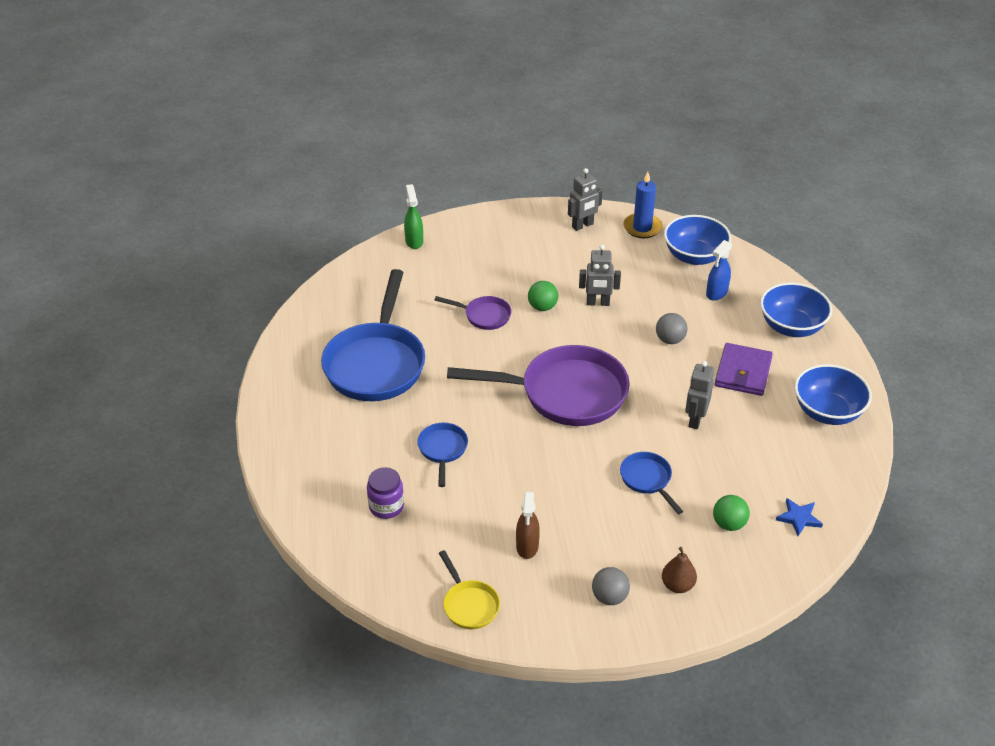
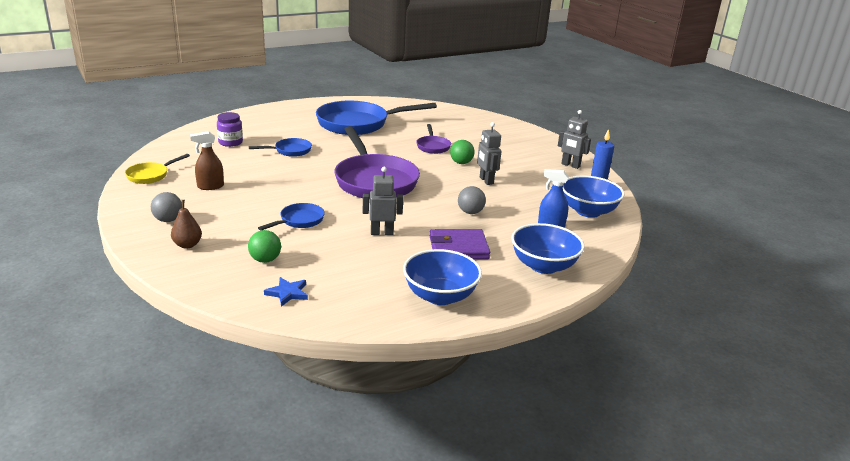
camera: 65 degrees right, 15 degrees down
green spray bottle [404,184,423,249] -> none

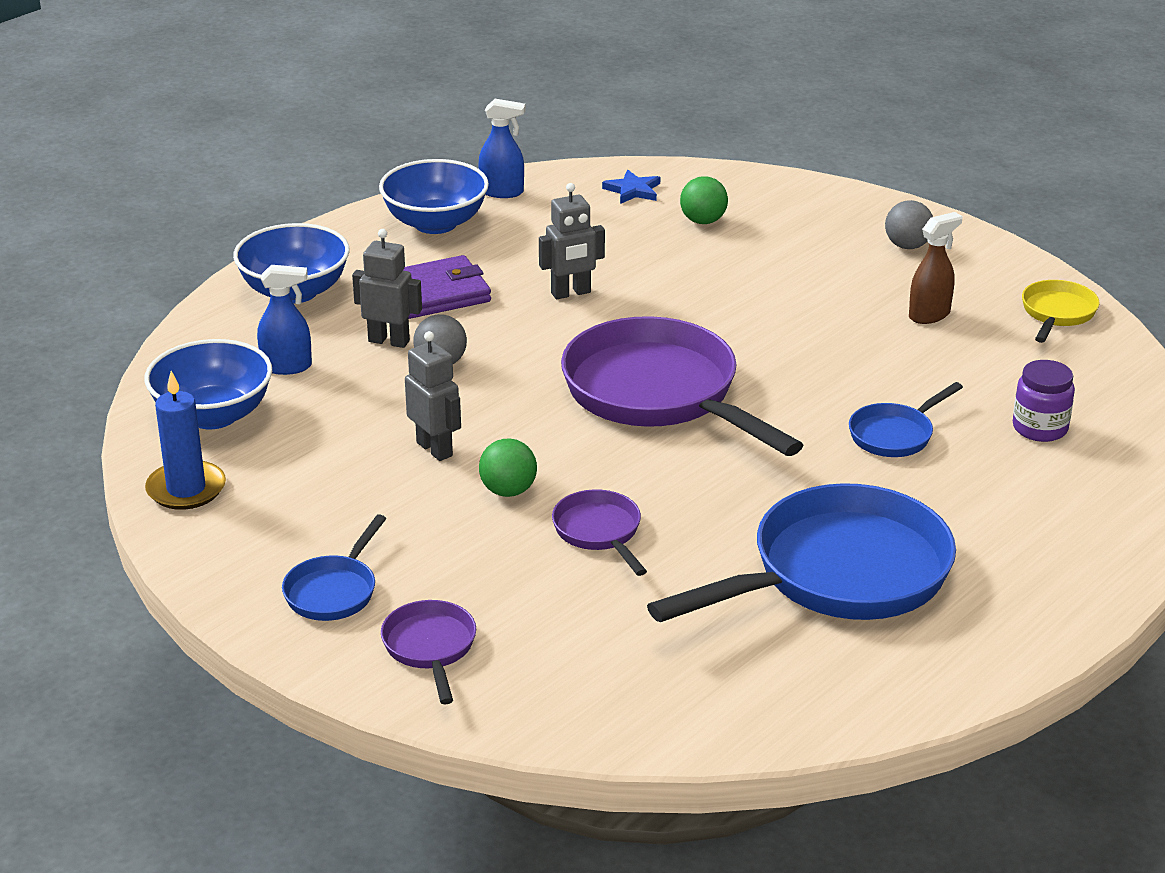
camera: 165 degrees right, 5 degrees up
brown pear [171,200,202,248] -> none
blue pan [258,203,325,231] -> blue pan moved to [282,514,387,621]
grey robot [558,110,591,169] -> grey robot moved to [352,229,422,348]
none -> purple pan [381,600,476,704]
none -> blue spray bottle [478,99,525,198]

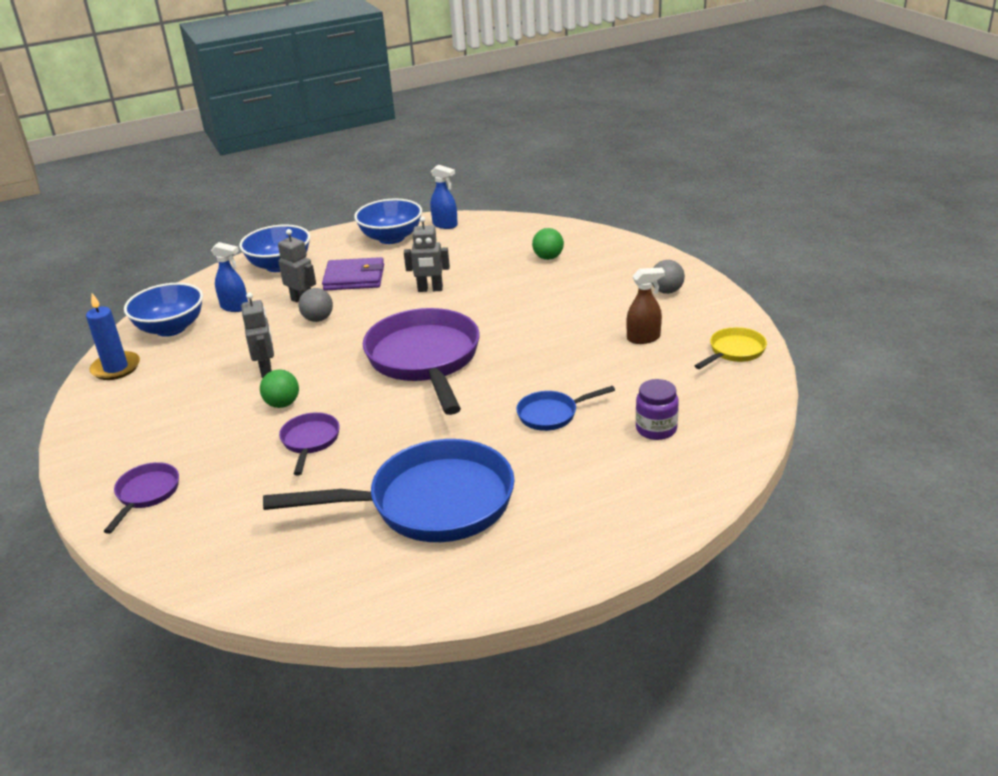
camera: 25 degrees right, 0 degrees up
blue pan [282,514,387,621] -> none
blue star [602,170,660,204] -> none

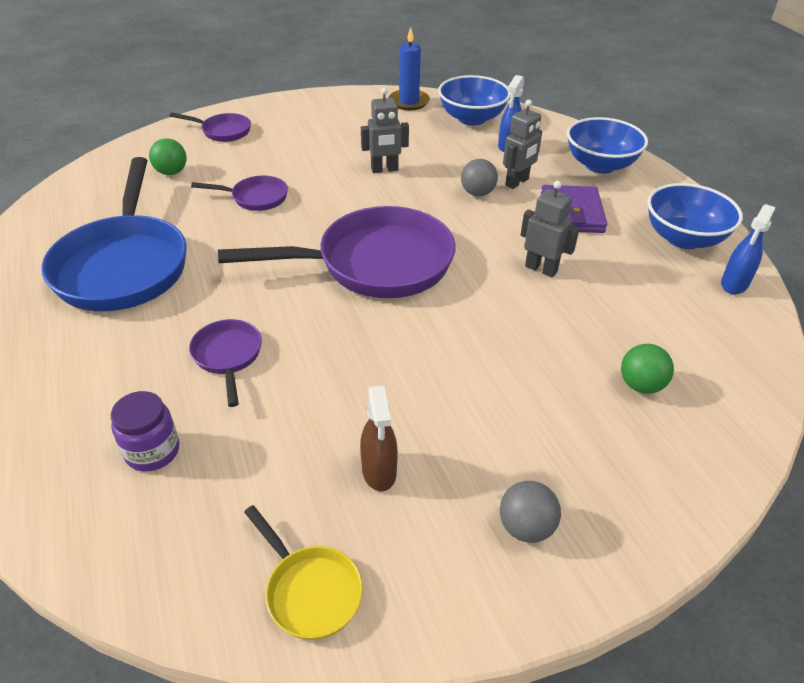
camera: 90 degrees right, 10 degrees up
green ball [260,369,299,408] -> green ball moved to [149,138,187,175]
grey robot [404,216,450,292] -> grey robot turned 120 degrees clockwise [521,181,579,277]
blue pan [516,386,615,431] -> purple pan [189,319,262,407]

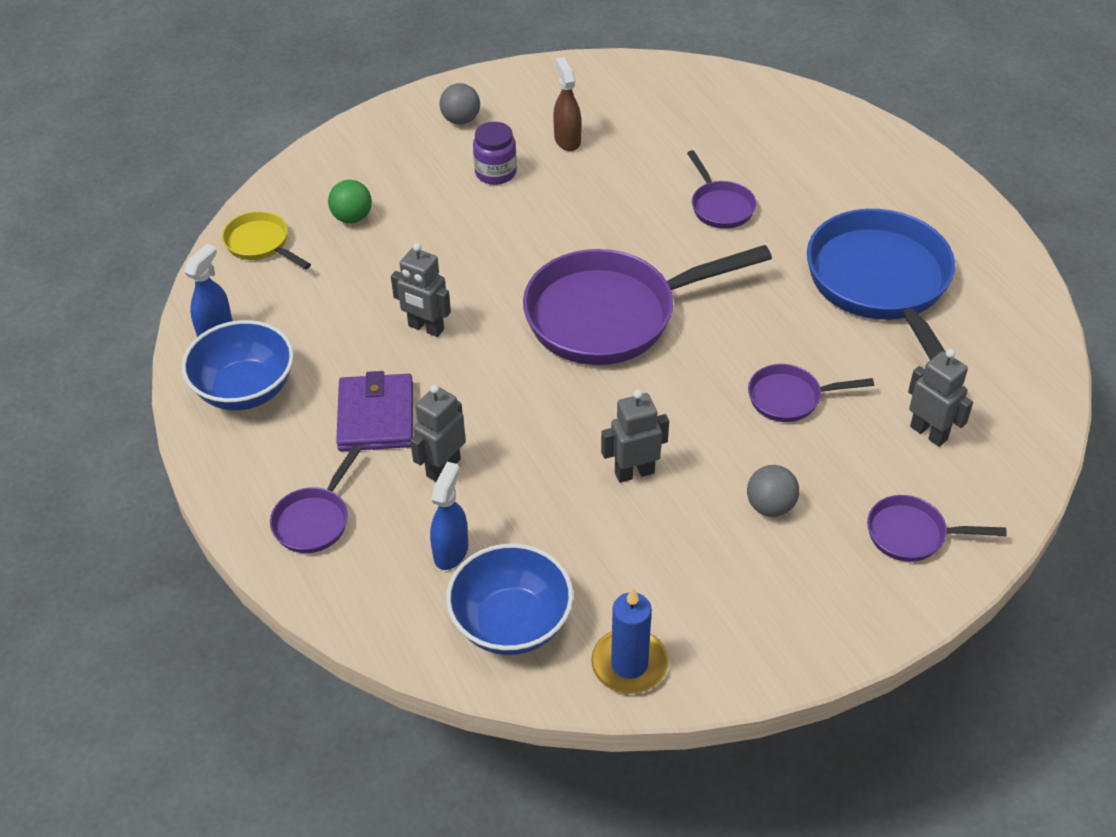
camera: 175 degrees right, 5 degrees up
purple jar [111,391,179,472] -> purple jar moved to [473,122,517,185]
green ball [149,138,187,175] -> grey robot [908,349,973,447]
yellow pan [244,505,363,640] -> yellow pan moved to [222,211,311,269]
grey ball [461,159,498,196] -> grey ball moved to [747,465,799,517]
blue bowl [567,117,648,173] -> purple pan [270,446,361,553]

